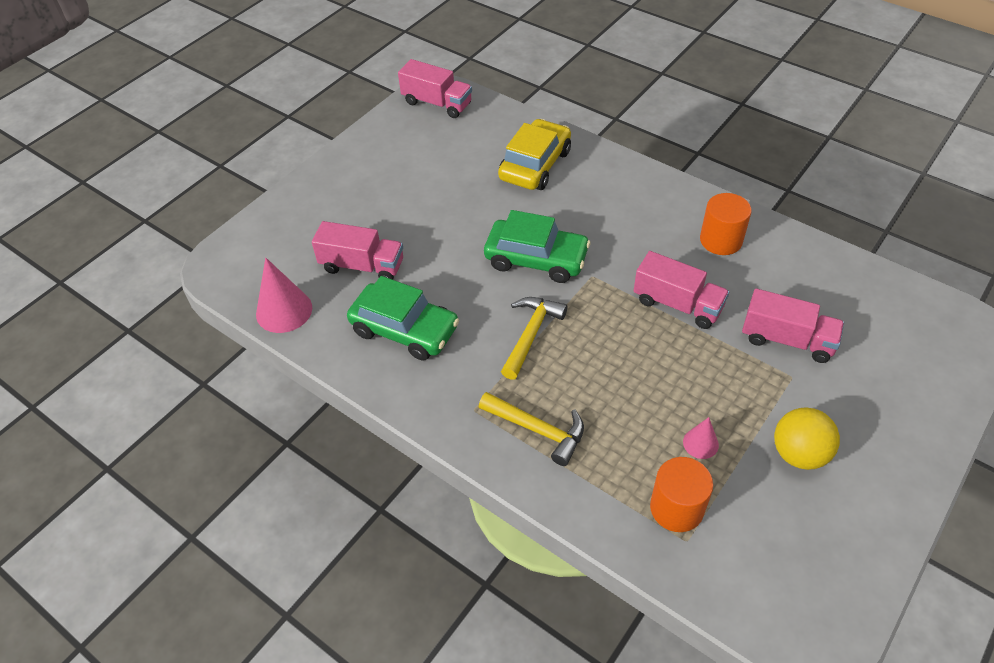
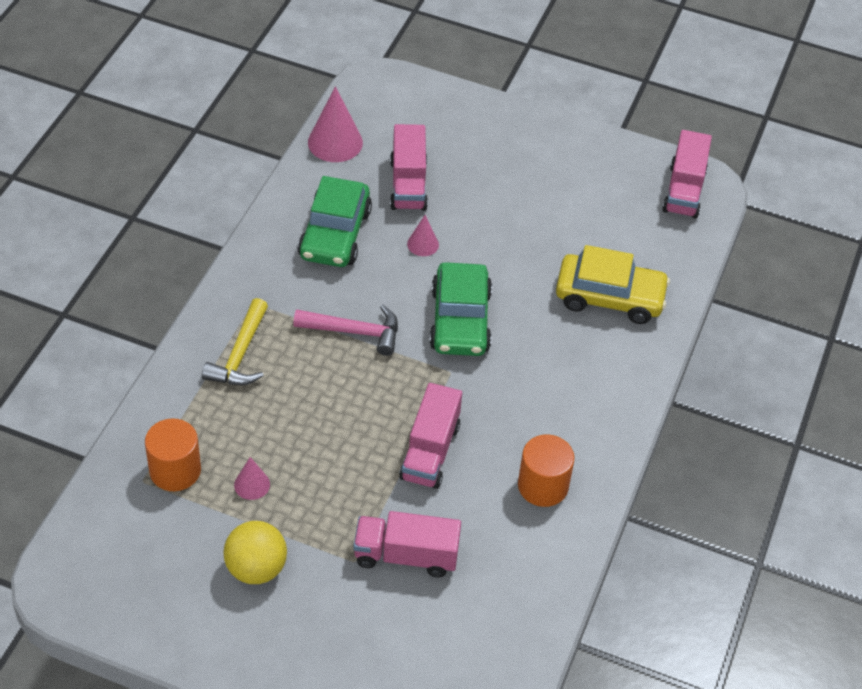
camera: 70 degrees right, 0 degrees up
yellow hammer [501,297,568,380] -> pink hammer [293,305,398,356]
pink truck [742,288,844,363] -> pink truck turned 90 degrees clockwise [353,511,461,577]
none -> pink cone [407,215,439,256]

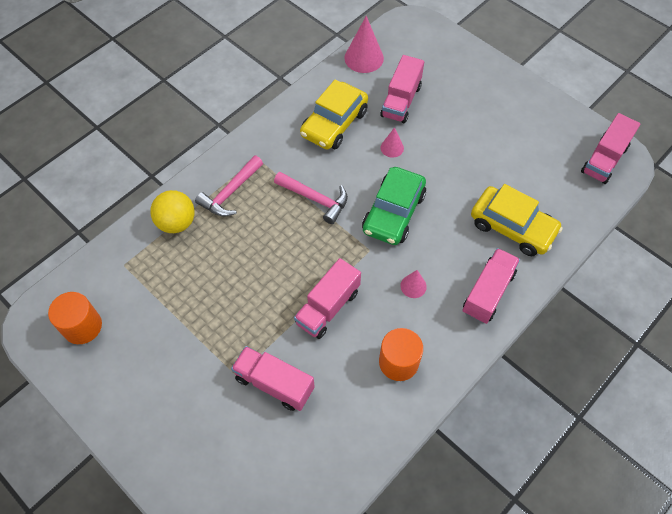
camera: 25 degrees right, 10 degrees up
orange cylinder [145,418,201,491] -> orange cylinder moved to [48,292,102,344]
yellow hammer [202,298,268,385] -> pink hammer [195,155,263,217]
yellow ball [224,521,287,584] -> yellow ball moved to [150,190,195,233]
pink cone [234,457,270,500] -> pink cone moved to [400,270,427,298]
green car [298,176,372,267] -> yellow car [300,79,368,150]
none -> pink truck [462,248,520,324]

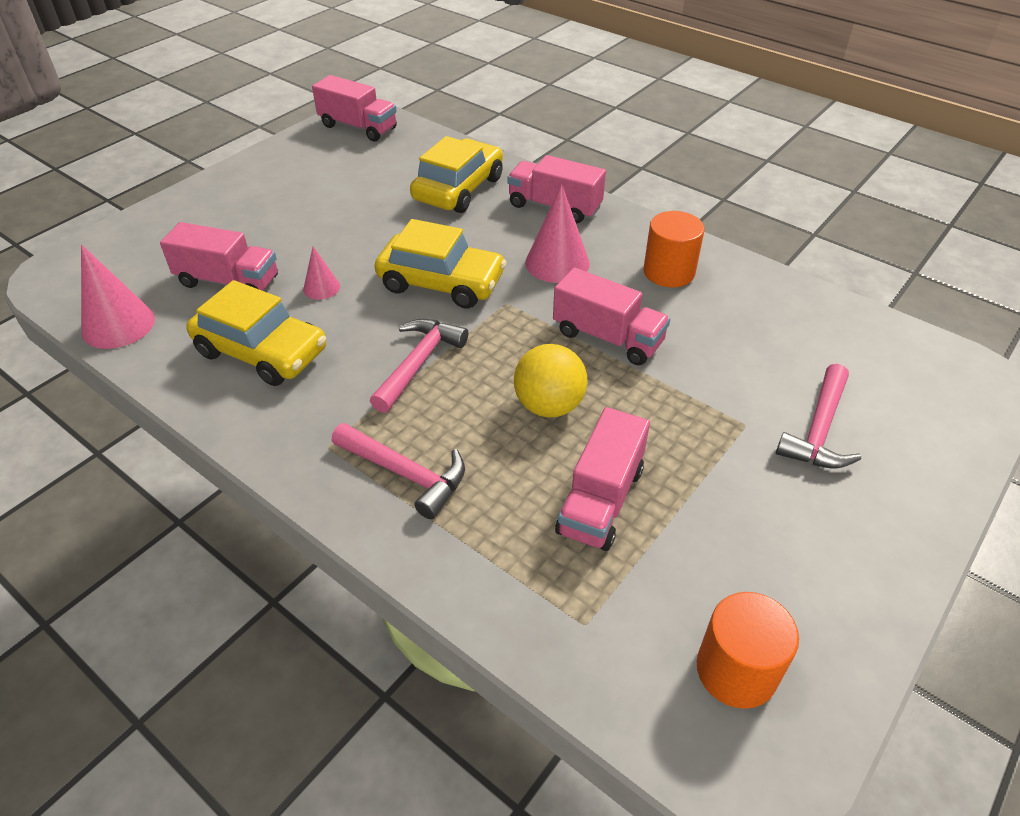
camera: 95 degrees left, 15 degrees down
yellow ball [150,190,195,233] -> yellow ball moved to [514,344,588,418]
pink truck [231,346,315,411] -> pink truck moved to [555,407,650,551]
green car [362,167,426,245] -> yellow car [375,219,506,309]
pink cone [400,270,427,298] -> pink cone [526,184,590,283], size x1.82
none -> pink hammer [776,364,861,468]

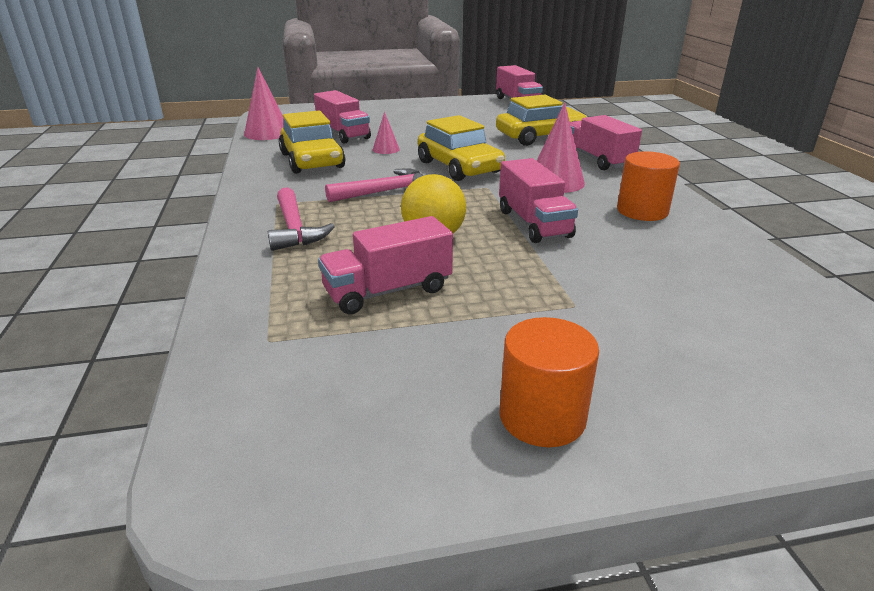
camera: 40 degrees right, 15 degrees down
orange cylinder [697,592,799,709] -> orange cylinder moved to [499,317,599,447]
pink hammer [776,364,861,468] -> none

